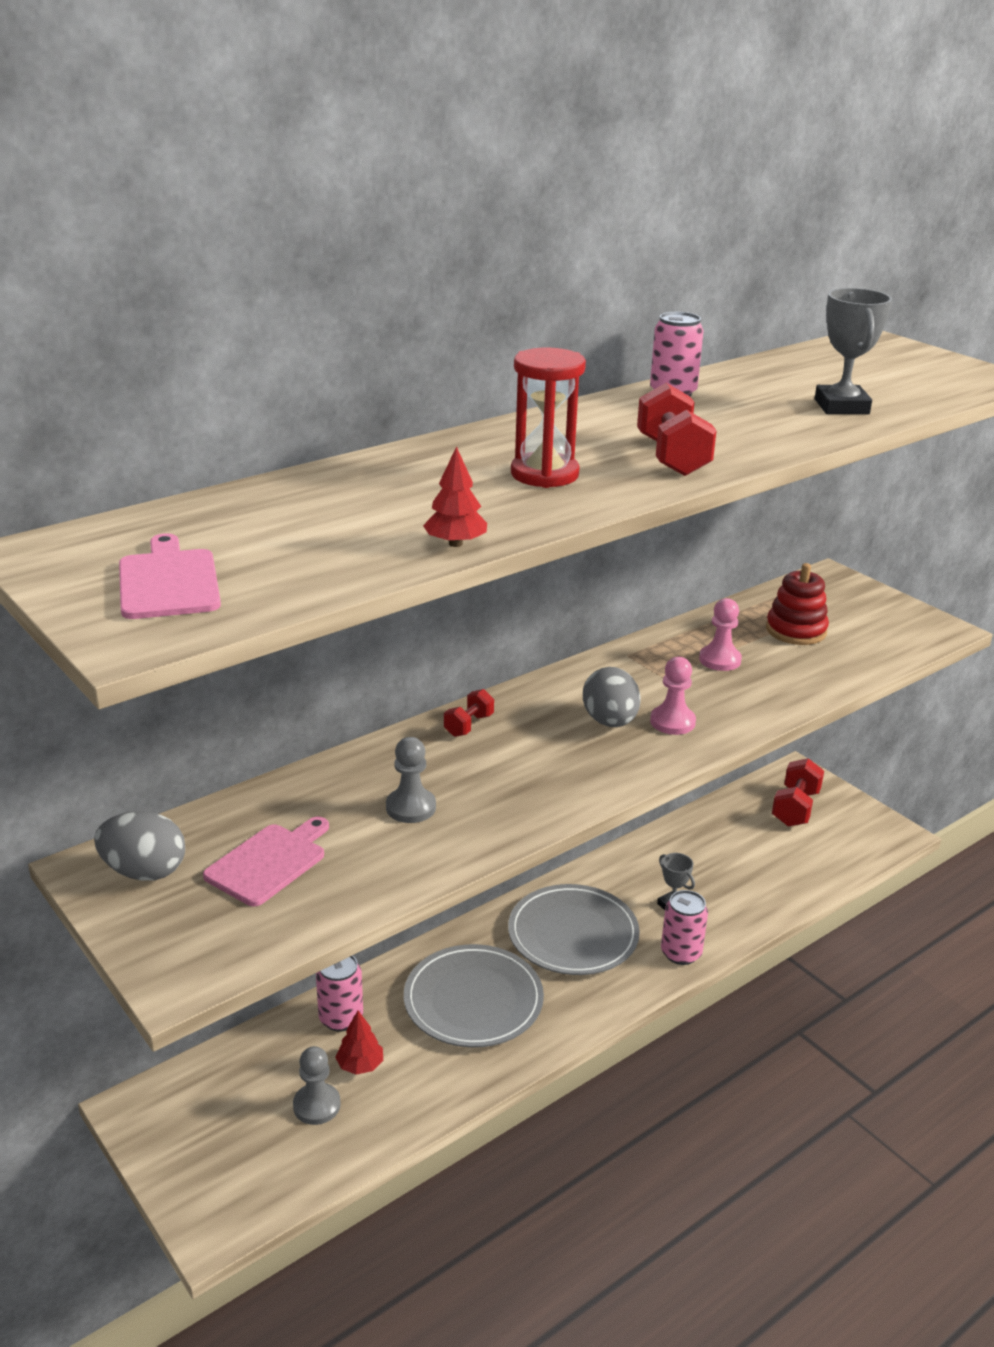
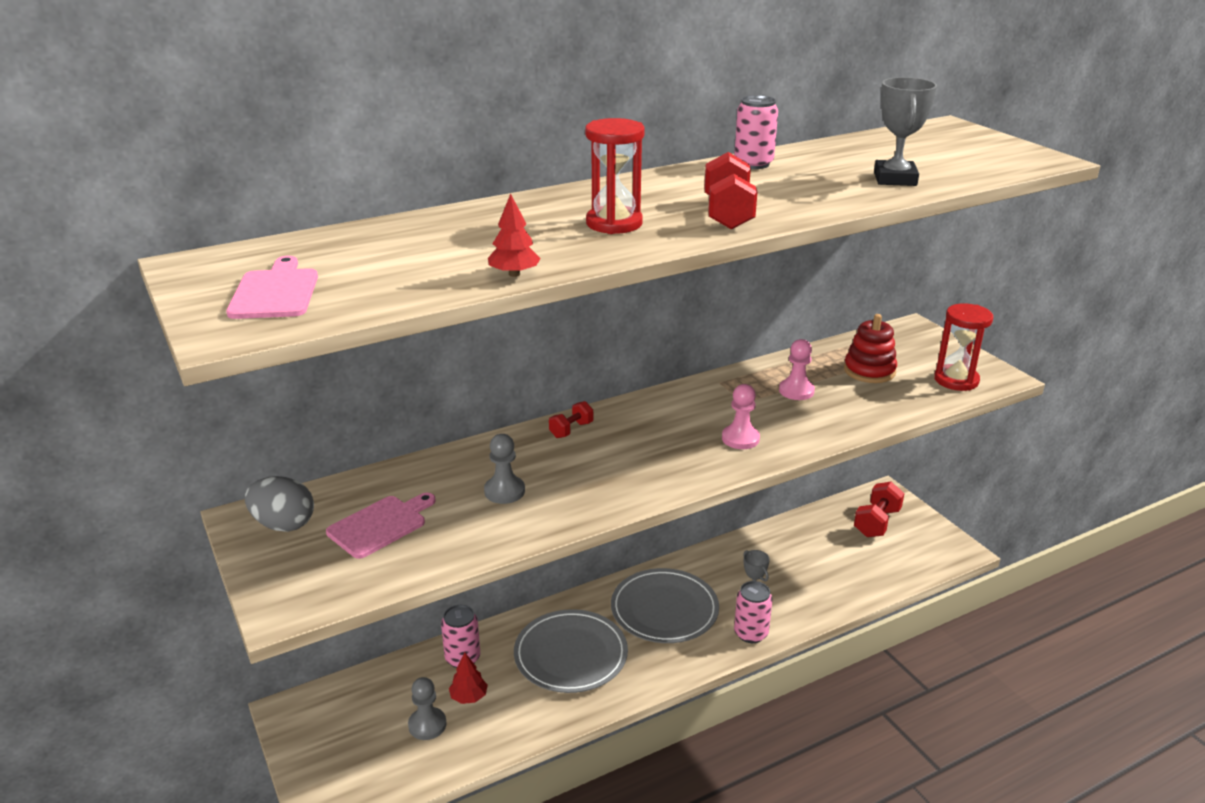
camera: 10 degrees right, 0 degrees up
grey egg [583,667,641,727] -> none
none -> red hourglass [934,303,993,391]

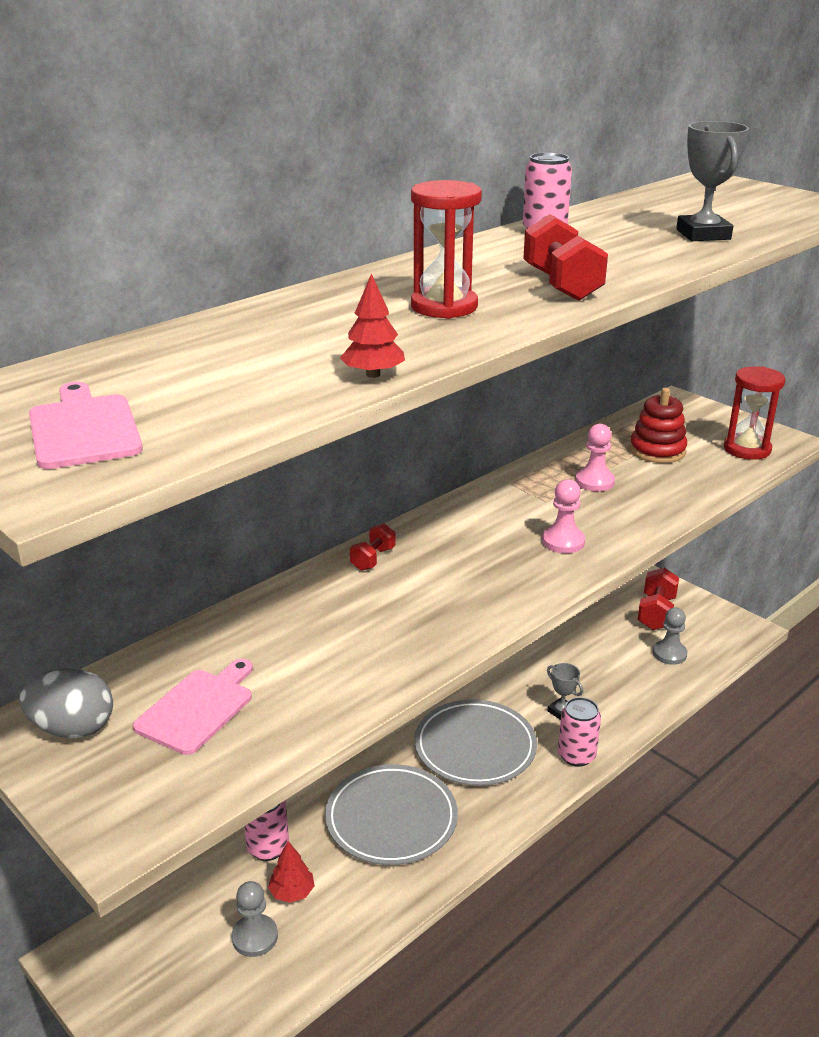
camera: 15 degrees left, 0 degrees up
grey pawn [484,434,525,504] -> grey pawn moved to [653,608,687,665]

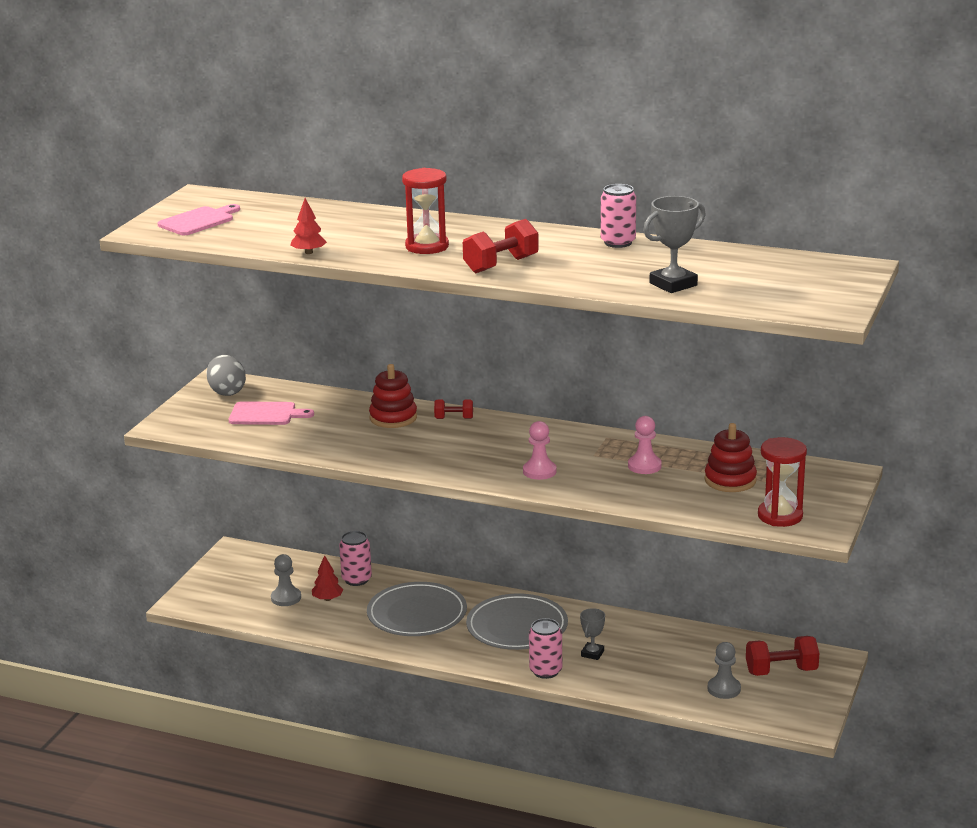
camera: 65 degrees right, 5 degrees down
none -> red stacking toy [369,364,417,428]

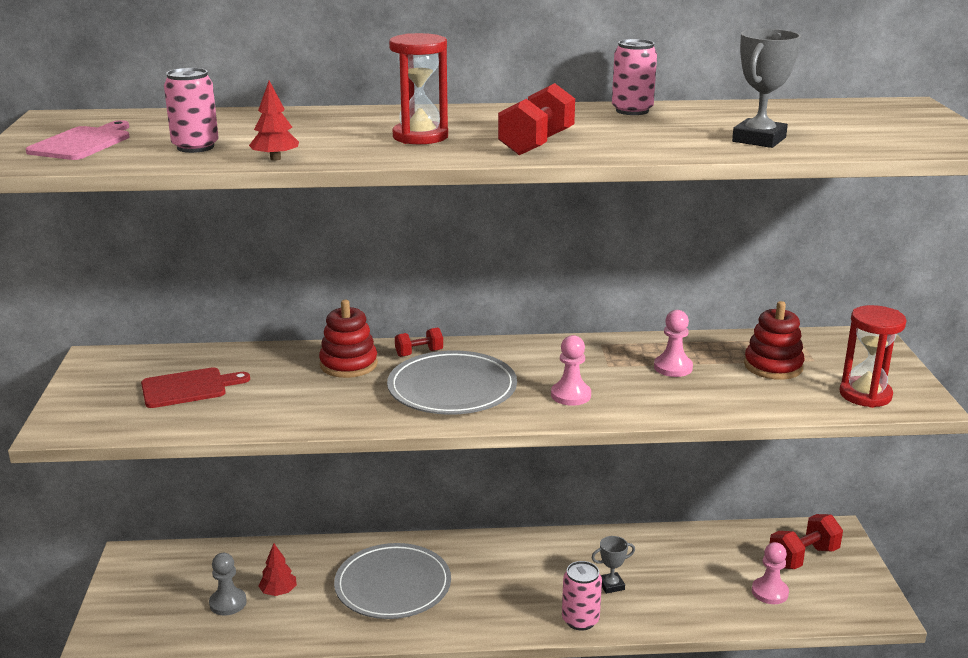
camera: 25 degrees left, 0 degrees up
grey egg [207,355,246,396] -> none
pink cutting board [229,401,314,425] -> red cutting board [141,367,250,408]
pink can [339,531,372,586] -> pink can moved to [164,68,219,153]
grey plate [466,593,568,650] -> grey plate moved to [387,350,517,415]
grey trophy [580,608,605,660] -> grey trophy turned 75 degrees clockwise [592,536,635,594]
grey pawn [708,642,741,699] -> pink pawn [752,542,789,604]

